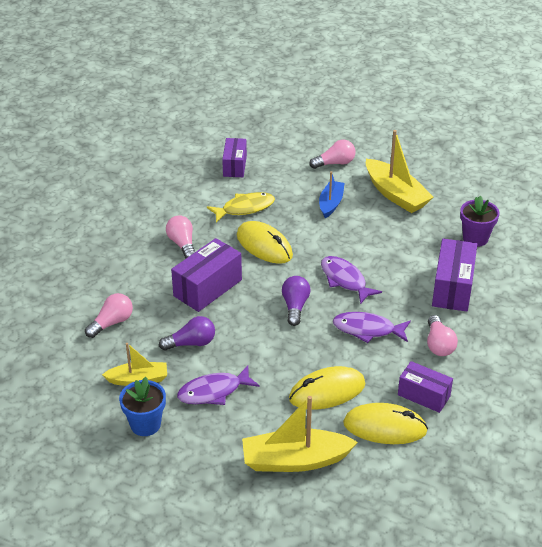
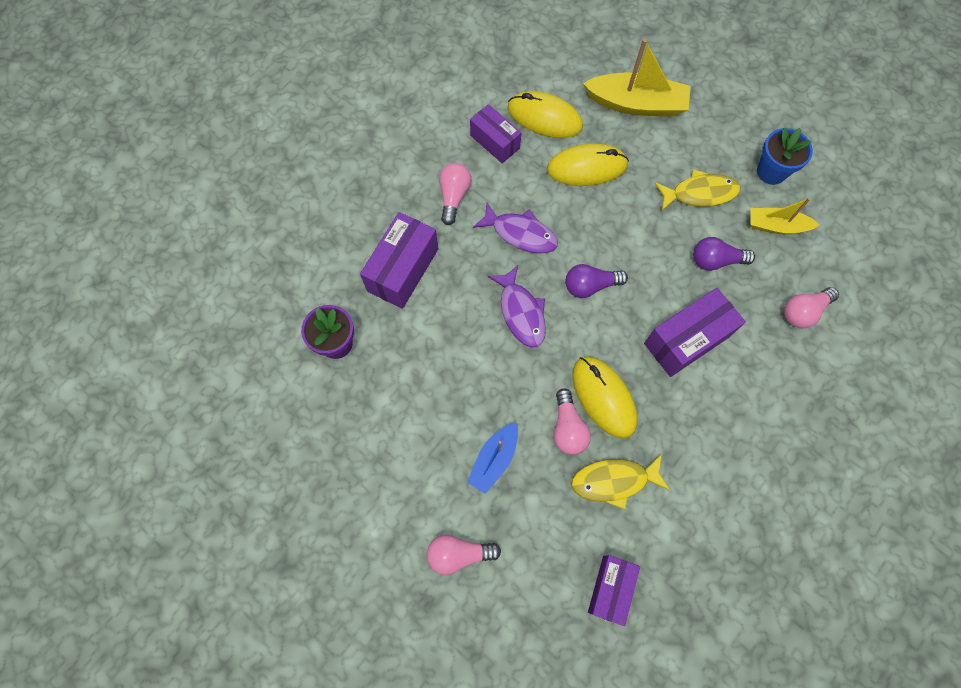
camera: 165 degrees left, 30 degrees up
pink light bulb [166,216,195,258] -> pink light bulb moved to [554,388,591,455]
purple fish [177,365,260,405] -> yellow fish [655,169,740,211]
purple light bulb [282,276,310,326] -> purple light bulb turned 60 degrees clockwise [566,264,628,298]
yellow boat [366,130,433,213] -> none

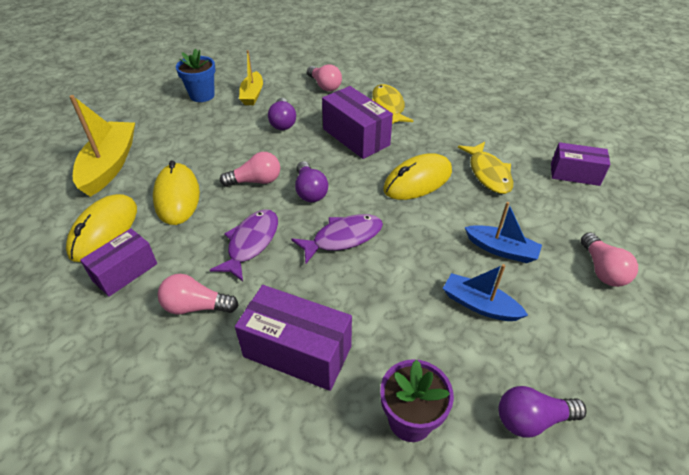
camera: 95 degrees left, 25 degrees down
pink light bulb [554,388,591,455] -> pink light bulb moved to [220,152,280,187]
yellow fish [655,169,740,211] -> yellow fish moved to [372,84,413,124]
none -> blue boat [443,264,528,321]
none -> purple light bulb [498,386,586,437]

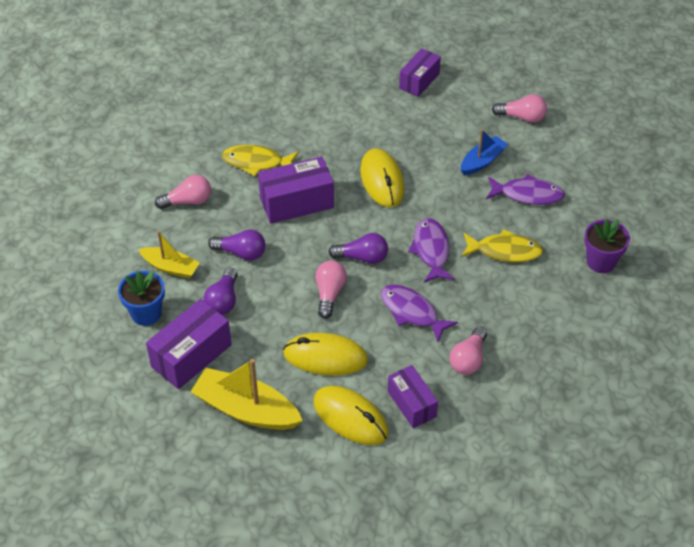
camera: 70 degrees left, 5 degrees up
purple box [235,285,352,391] -> purple box moved to [146,299,232,389]
blue boat [443,264,528,321] -> purple fish [486,174,565,205]
yellow fish [458,142,513,194] -> yellow fish moved to [462,229,543,262]
purple light bulb [498,386,586,437] -> purple light bulb moved to [204,268,238,315]

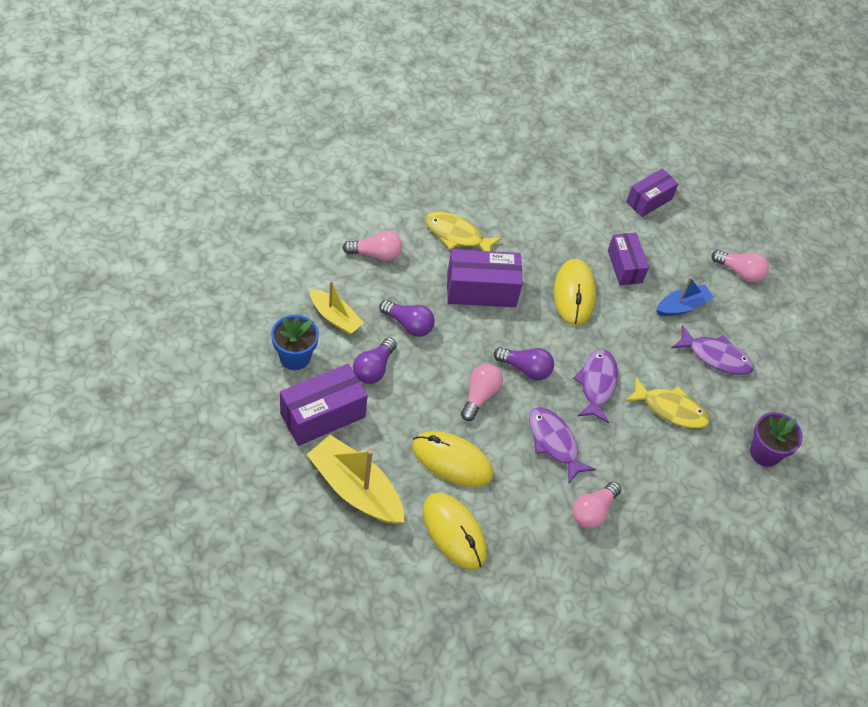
camera: 10 degrees right, 5 degrees up
purple box [388,365,438,428] -> purple box moved to [608,233,649,285]

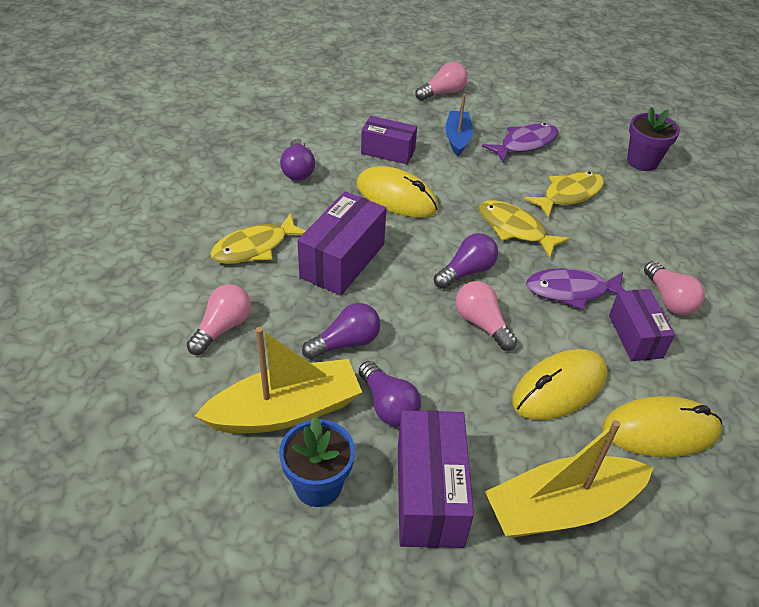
camera: 55 degrees left, 10 degrees down
yellow boat [310,281,364,334] -> yellow boat [194,327,362,434], size x1.65
purple fish [573,349,618,424] -> yellow fish [478,200,570,258]
purple box [626,168,679,217] -> purple box moved to [609,289,675,361]
none -> purple light bulb [280,138,315,181]

